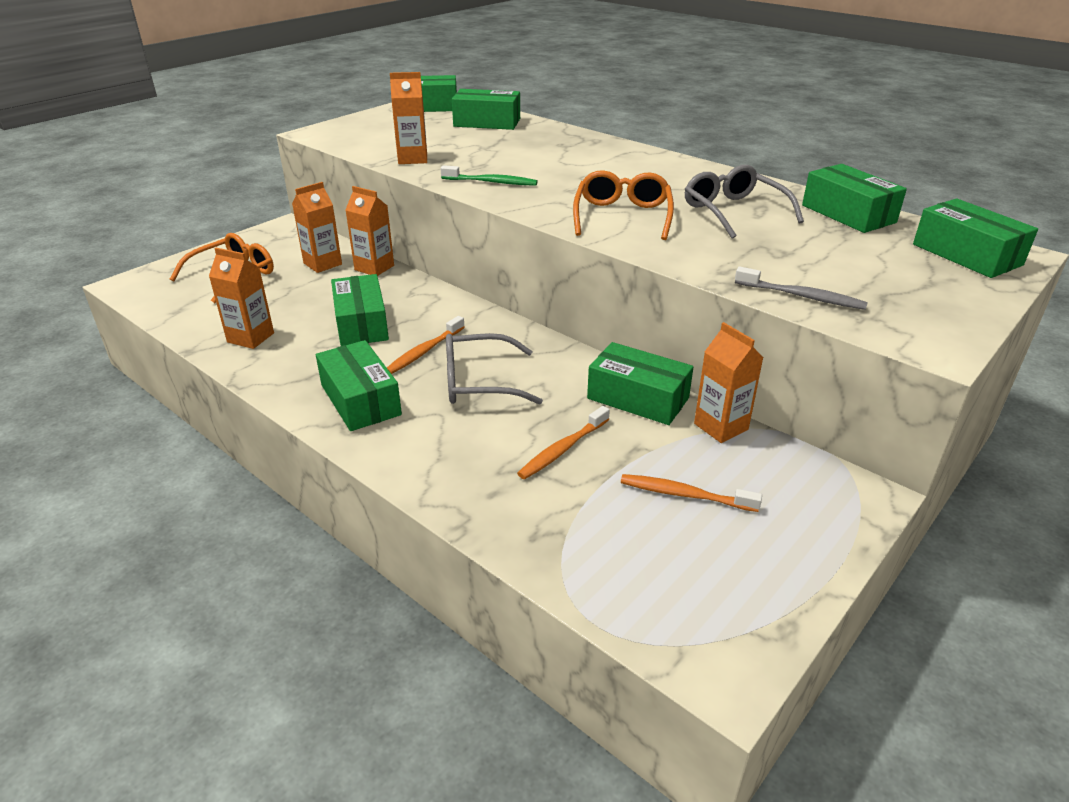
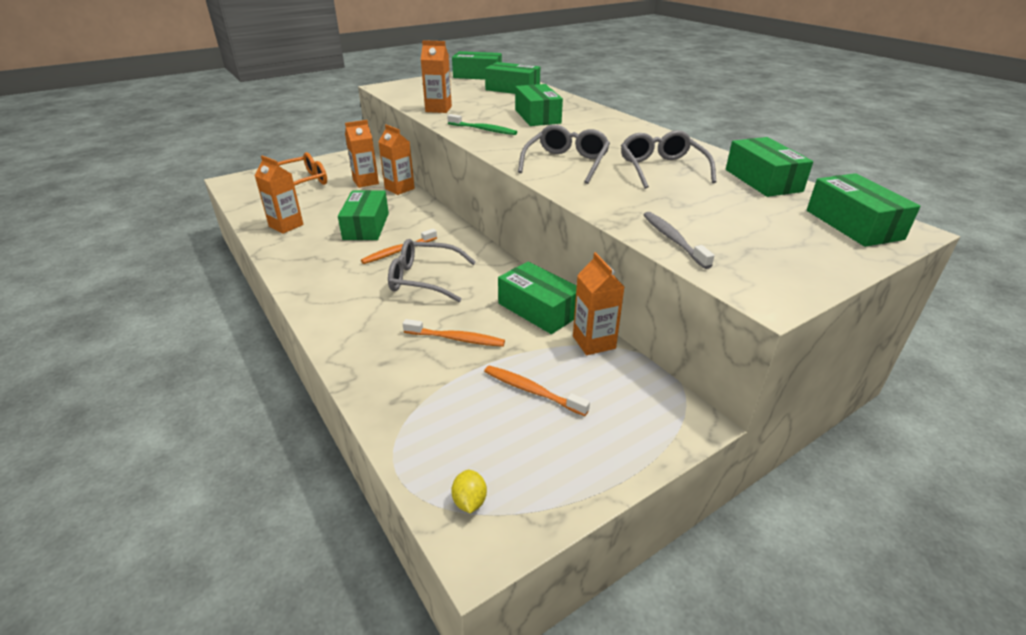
camera: 15 degrees right, 0 degrees up
green box [316,340,402,431] -> green box moved to [515,84,563,126]
orange toothbrush [517,406,610,479] -> orange toothbrush turned 135 degrees counterclockwise [403,319,505,347]
orange glasses [573,170,674,240] -> grey glasses [518,125,610,184]
grey toothbrush [735,267,868,310] -> grey toothbrush turned 150 degrees counterclockwise [643,212,714,269]
none -> yellow lemon [451,470,487,513]

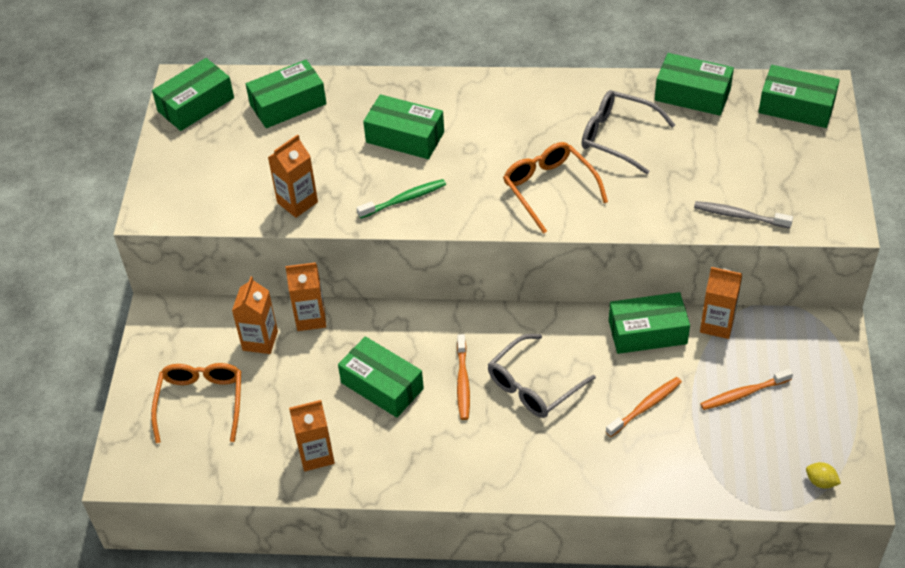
camera: 50 degrees left, 15 degrees up
grey glasses [518,125,610,184] -> orange glasses [503,142,608,234]

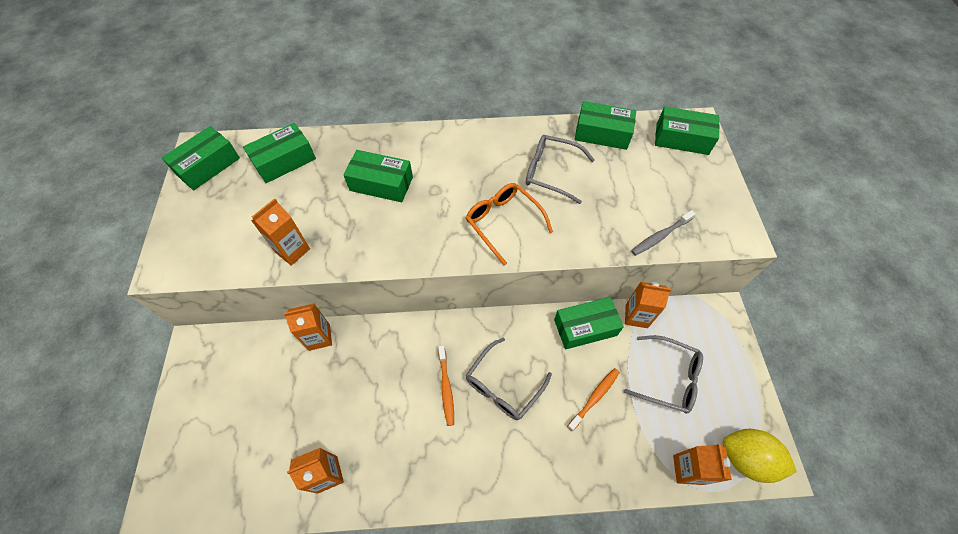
camera: 10 degrees left, 10 degrees up
orange glasses [151,363,241,443] -> none
orange carton [232,276,278,354] -> orange carton moved to [673,444,732,485]
green box [338,336,424,418] -> none
green toothbrush [357,179,446,219] -> none
grey toothbrush [694,201,793,228] -> grey toothbrush turned 45 degrees counterclockwise [631,210,696,256]
orange toothbrush [700,368,793,410] -> grey glasses [624,335,703,413]
yellow lemon [806,462,841,489] -> yellow lemon [723,429,797,483], size x2.29

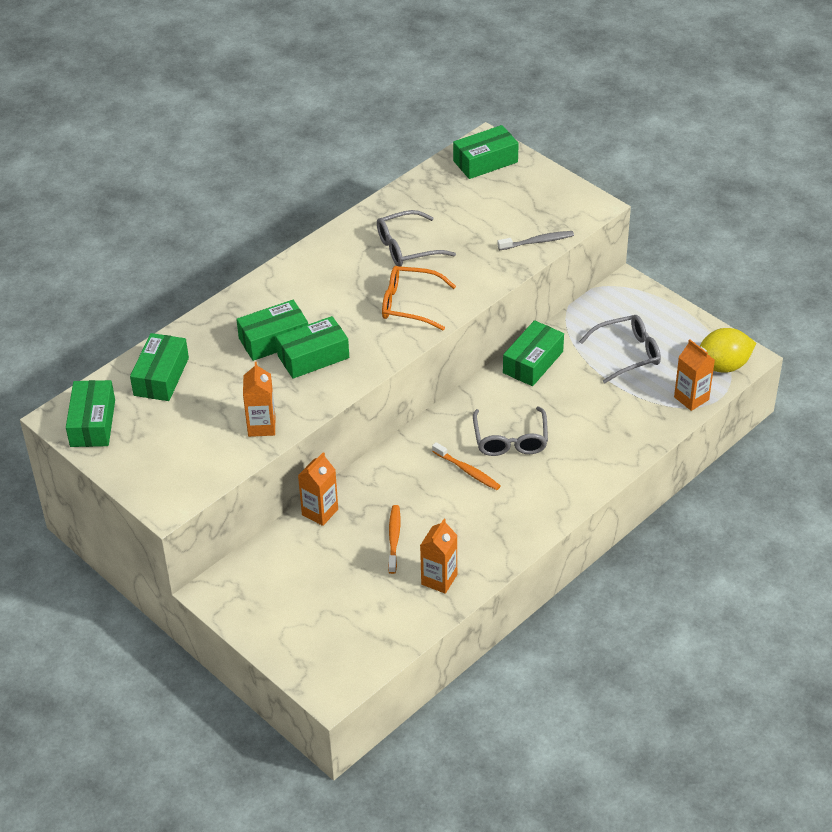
camera: 40 degrees left, 15 degrees down
orange toothbrush [567,368,620,432] -> orange toothbrush moved to [388,505,400,574]
green box [574,101,636,150] -> green box moved to [276,316,349,379]
orange carton [625,282,671,328] -> none
grey toothbrush [631,210,696,256] -> grey toothbrush turned 120 degrees counterclockwise [498,231,574,250]

